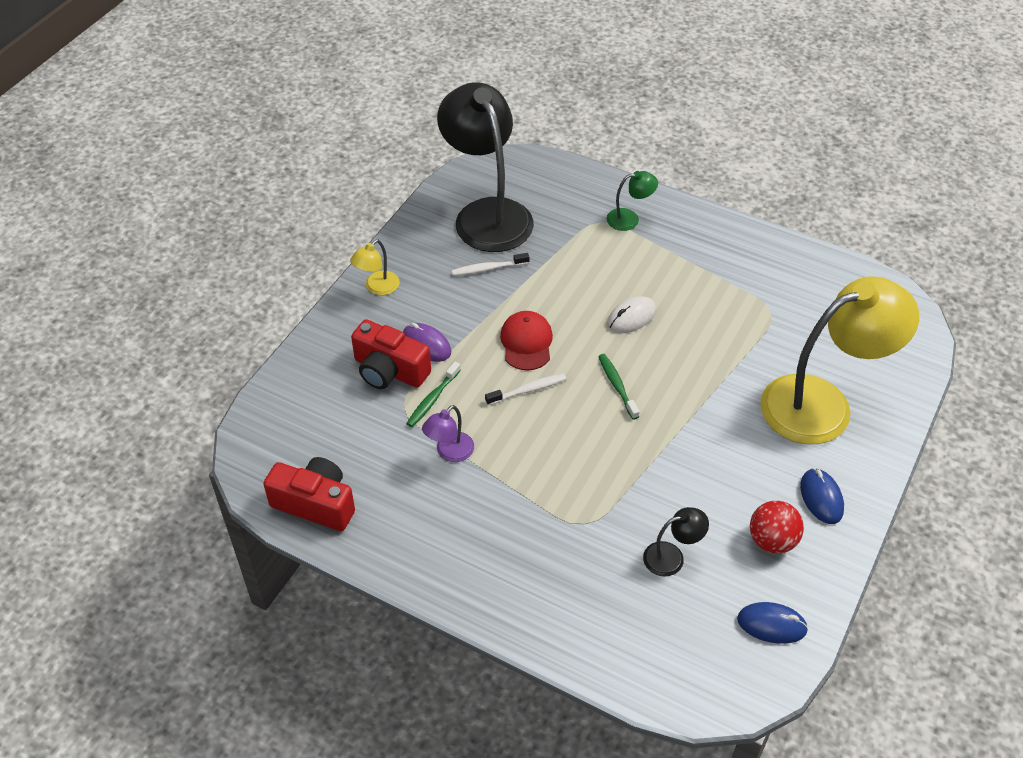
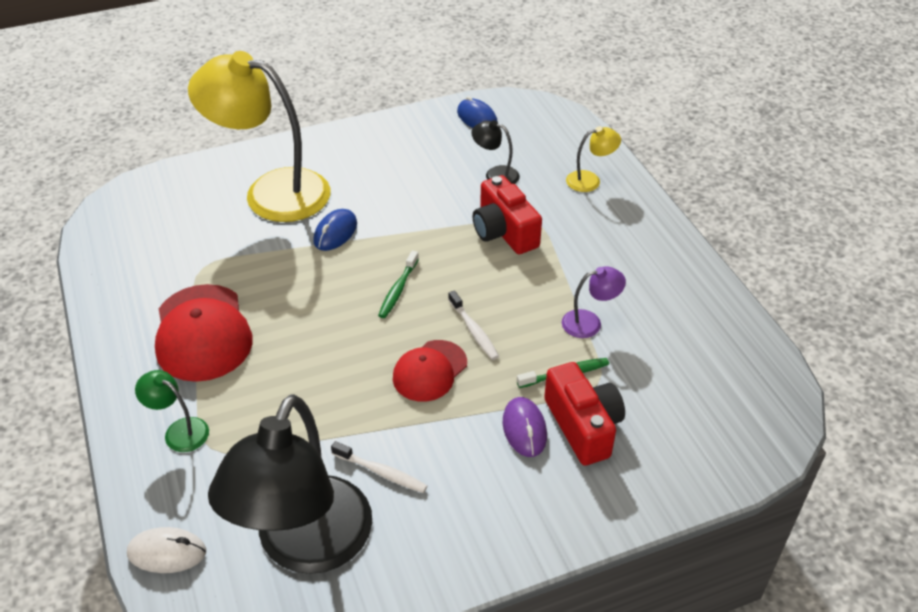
camera: 140 degrees left, 5 degrees down
red camera [263,457,355,531] -> red camera moved to [473,175,542,254]
yellow lamp [350,239,400,295] -> yellow lamp moved to [566,126,621,192]
white toothbrush [485,373,566,405] -> white toothbrush turned 135 degrees counterclockwise [448,290,499,360]
white mouse [607,296,656,333] -> white mouse moved to [127,527,206,573]
red ball [750,501,804,554] -> none
blue mouse [800,468,844,524] -> blue mouse moved to [313,209,357,251]
none -> red cap [155,284,253,382]

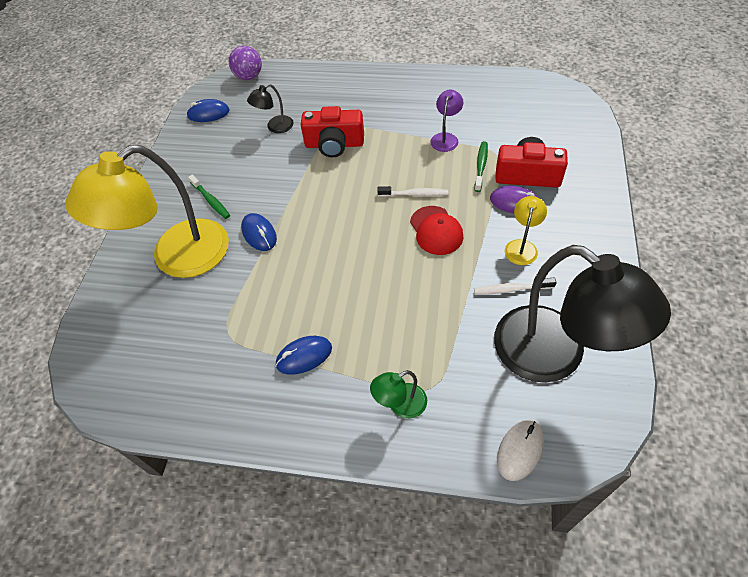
camera: 55 degrees left, 10 degrees up
red cap [155,284,253,382] -> blue mouse [275,336,332,375]
white toothbrush [331,441,427,493] -> white toothbrush turned 150 degrees counterclockwise [474,278,557,294]
green toothbrush [378,251,419,318] -> green toothbrush moved to [188,174,230,219]
yellow lamp [566,126,621,192] -> yellow lamp moved to [505,196,547,265]
none -> purple ball [229,46,262,80]

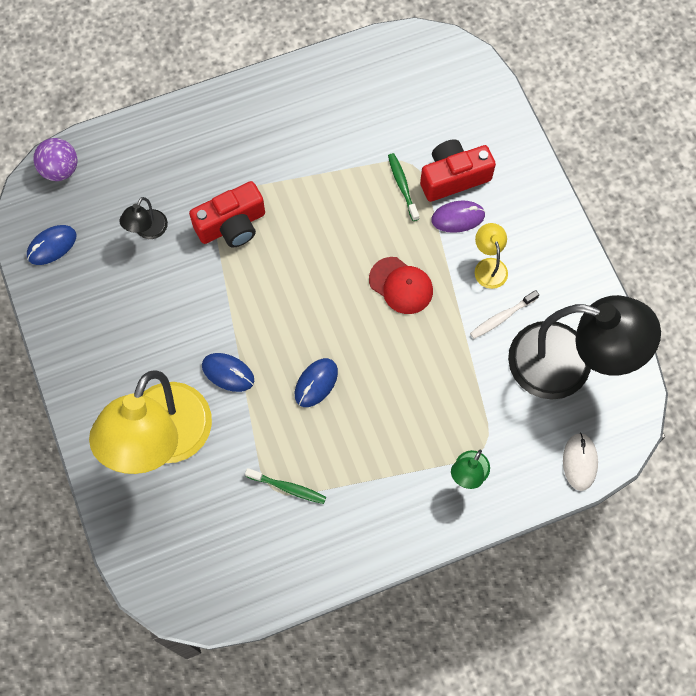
camera: 35 degrees left, 15 degrees up
green toothbrush [188,174,230,219] -> green toothbrush moved to [245,468,326,504]
blue mouse [275,336,332,375] -> blue mouse moved to [295,358,338,407]
white toothbrush [377,186,448,197] -> none
purple lamp [430,90,464,152] -> none

